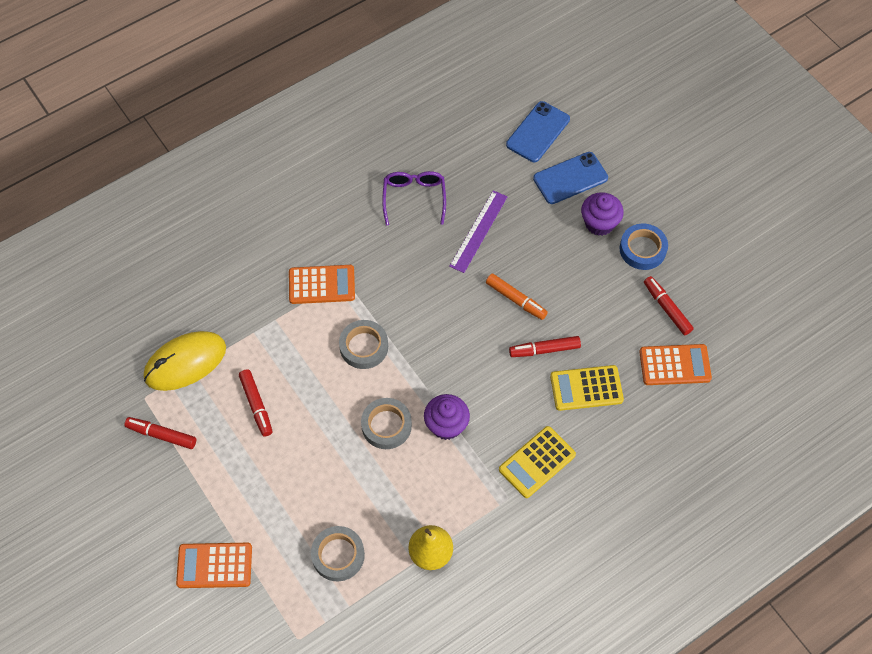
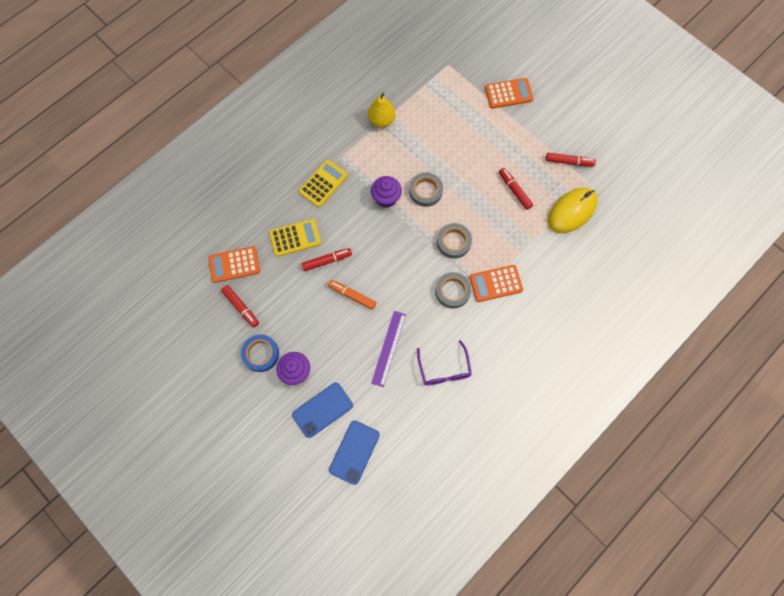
camera: 170 degrees right, 10 degrees up
grey tape [311,526,365,581] -> grey tape moved to [435,272,471,309]

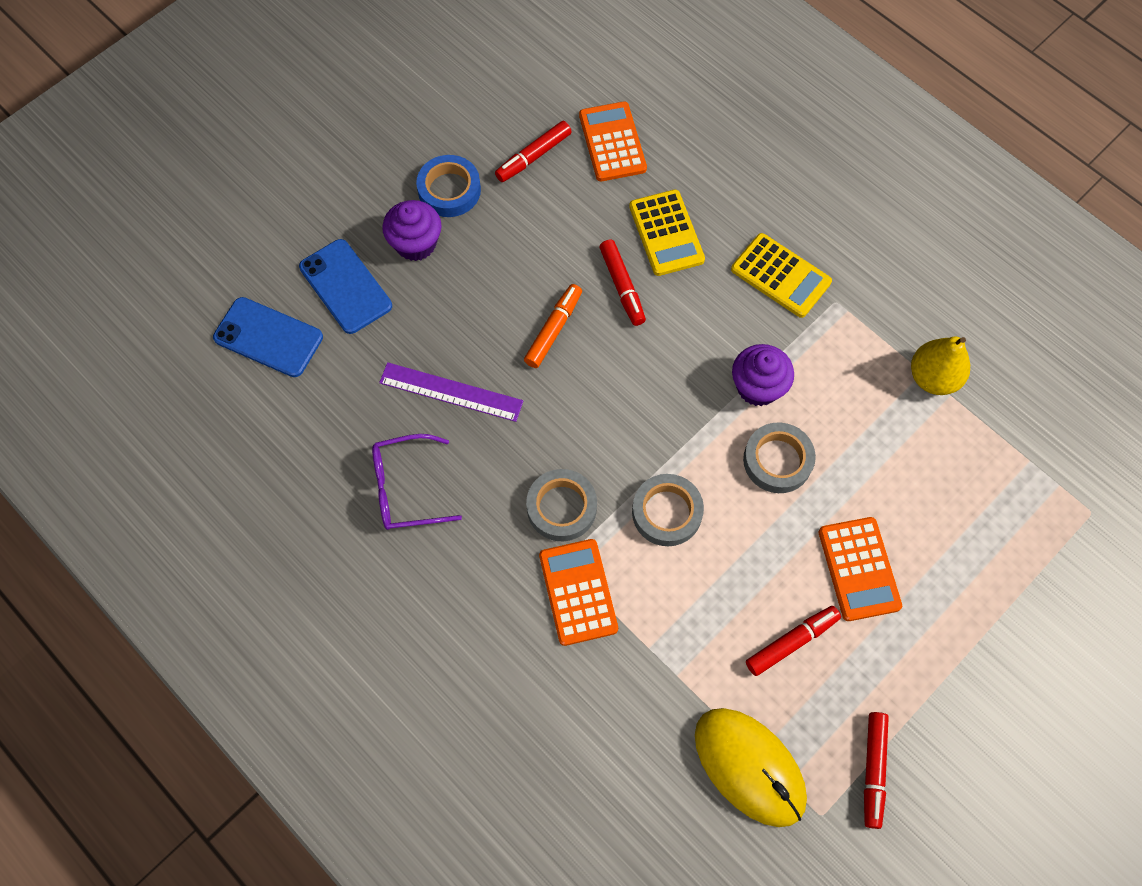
camera: 90 degrees right, 5 degrees down
orange calculator [485,78,533,109] -> orange calculator moved to [819,517,902,621]

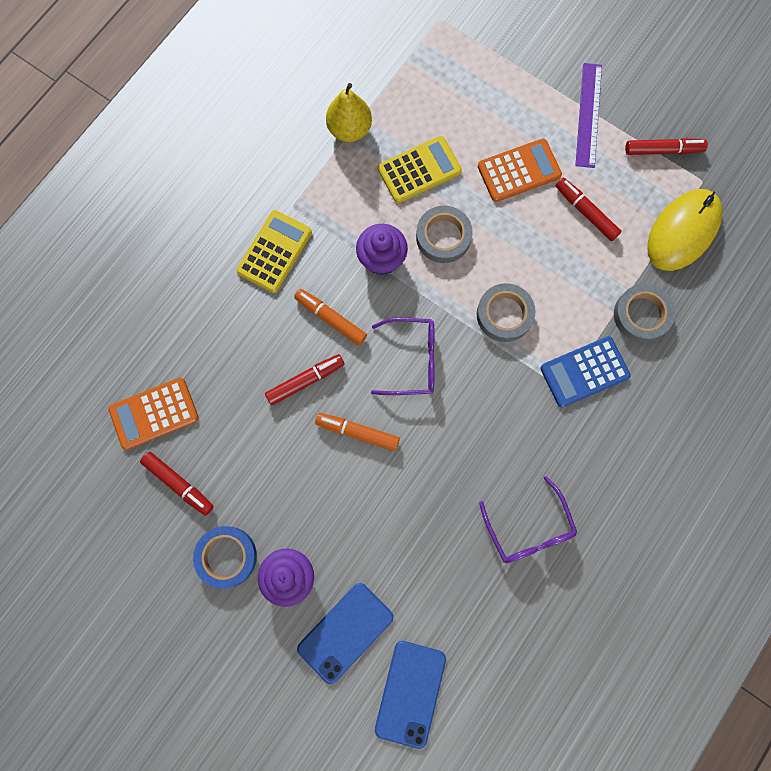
camera: 100 degrees left, 10 degrees up
purple ruler [379,362,523,422] -> purple ruler moved to [575,63,602,168]
grey tape [526,469,597,541] -> grey tape moved to [614,284,675,343]
orange calculator [539,539,618,646] -> blue calculator [540,336,631,408]
yellow calculator [629,190,705,276] -> yellow calculator moved to [378,136,462,203]
none -> orange marker [294,289,367,346]
none -> purple glasses [371,317,435,395]

